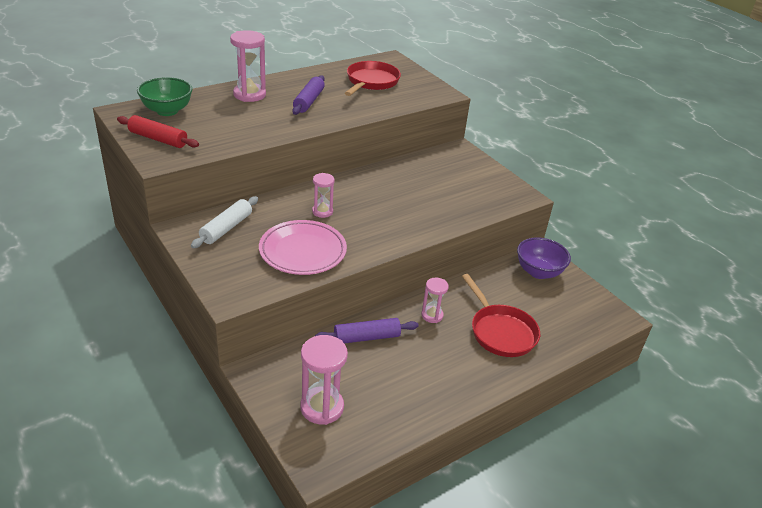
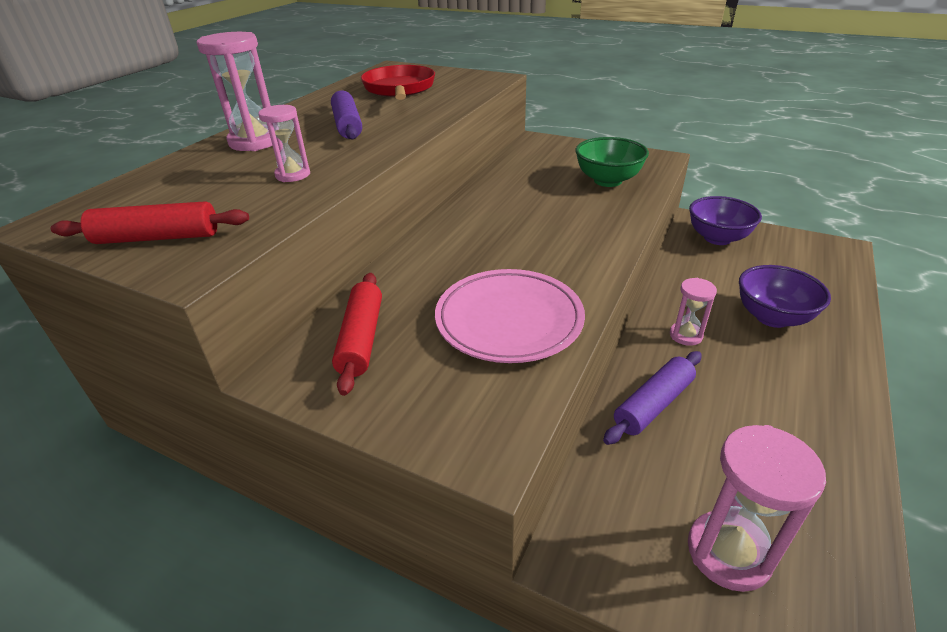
camera: 25 degrees left, 0 degrees up
green bowl [137,77,192,116] -> green bowl moved to [575,137,649,187]
white rolling pin [191,196,258,248] -> red rolling pin [332,273,382,396]
pink hourglass [312,173,335,218] -> pink hourglass moved to [258,105,310,182]
red pan [462,274,540,357] -> purple bowl [739,265,831,328]

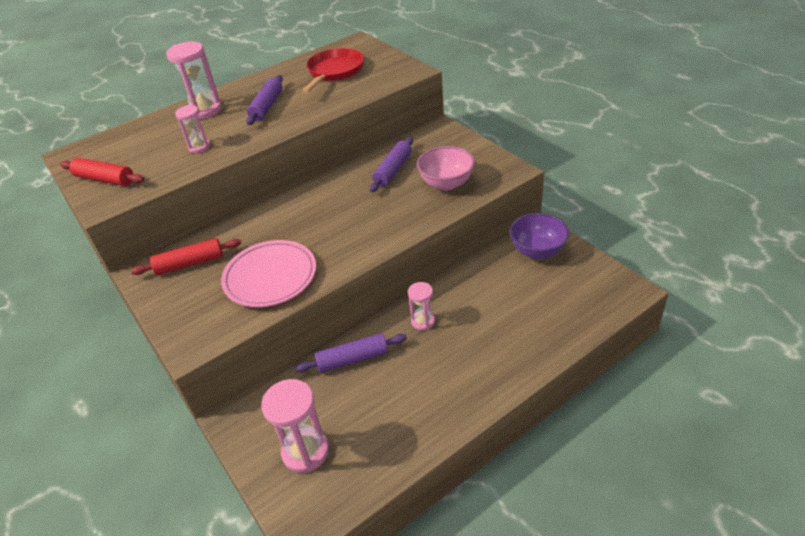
camera: 30 degrees right, 5 degrees up
red rolling pin [332,273,382,396] -> red rolling pin turned 45 degrees clockwise [131,238,241,275]
green bowl [575,137,649,187] -> pink bowl [417,146,475,191]
purple bowl [739,265,831,328] -> none
none -> purple rolling pin [370,137,413,192]

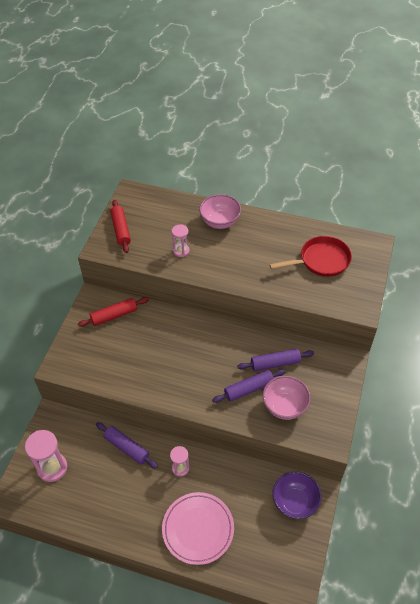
camera: 50 degrees right, 10 degrees up
red rolling pin [131,238,241,275] -> red rolling pin turned 60 degrees counterclockwise [78,297,149,327]
pink hourglass [166,42,222,119] -> pink bowl [199,194,241,229]
pink plate [221,240,316,307] -> pink plate moved to [162,492,234,565]
purple rolling pin [246,75,283,125] -> purple rolling pin moved to [212,369,286,403]

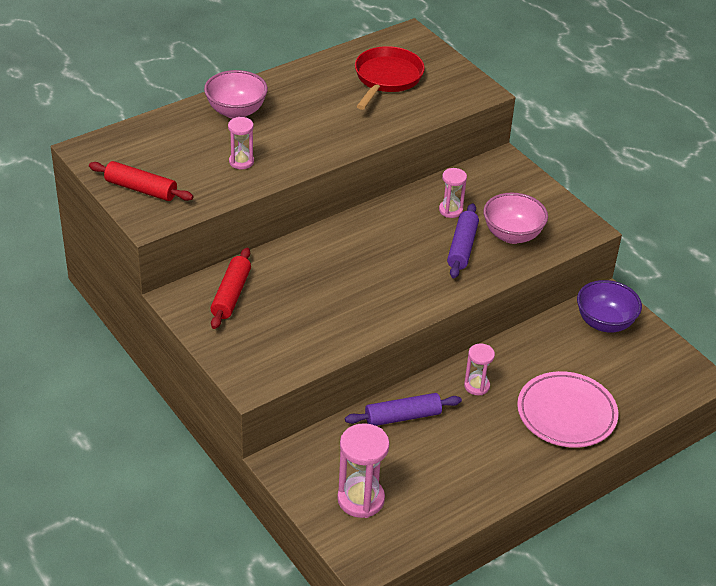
camera: 55 degrees left, 10 degrees down
purple rolling pin [237,349,314,371] -> pink hourglass [439,168,467,218]

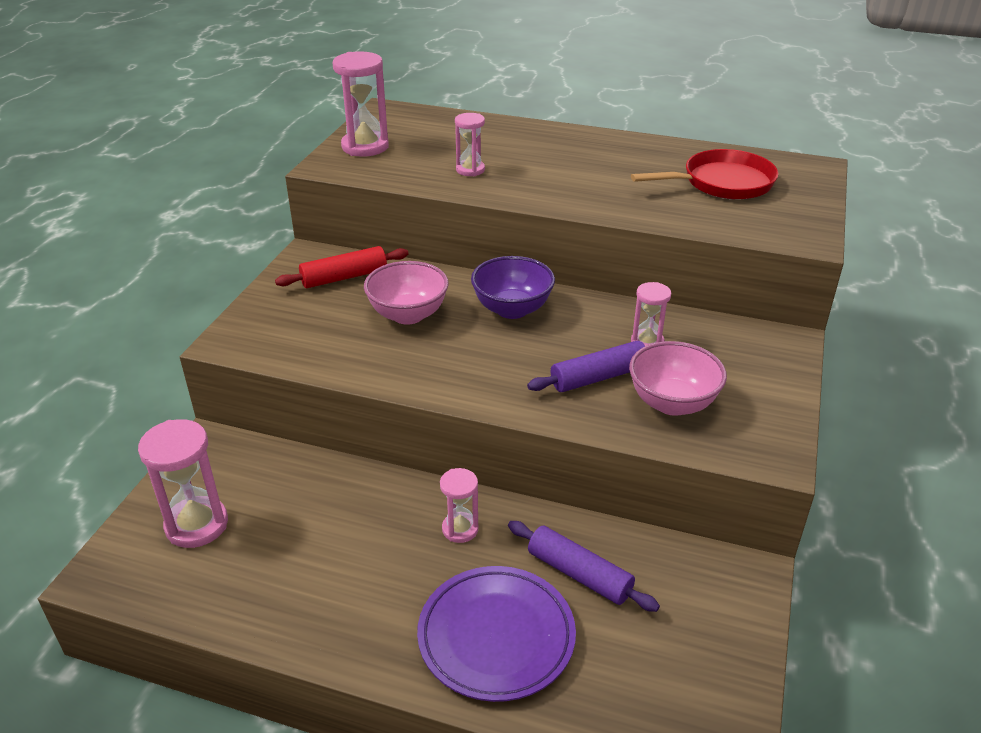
camera: 55 degrees right, 5 degrees down
red rolling pin [89,161,193,201] -> pink hourglass [333,51,389,157]
pink bowl [204,70,268,119] -> pink bowl moved to [364,261,449,325]
purple rolling pin [345,393,462,426] -> purple rolling pin moved to [508,521,660,612]
pink plate [517,371,618,448] -> purple plate [417,566,576,702]
purple bowl [577,280,642,332] -> purple bowl moved to [471,256,555,319]

